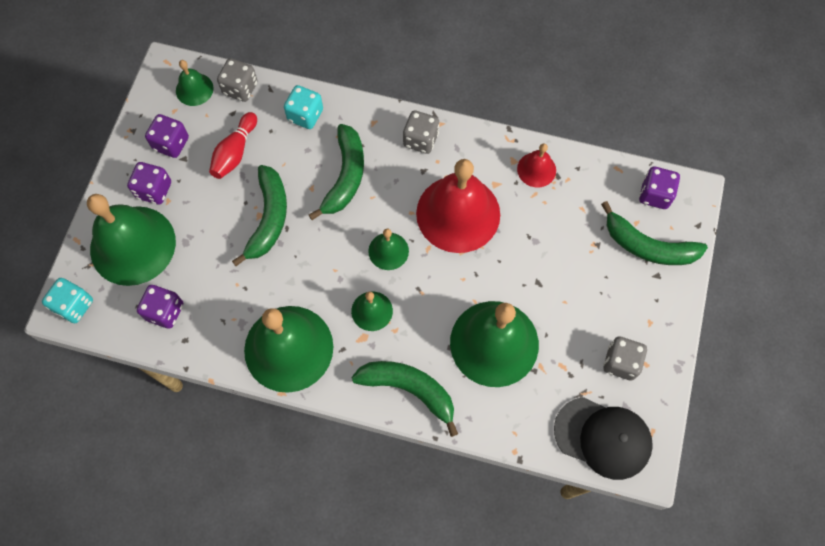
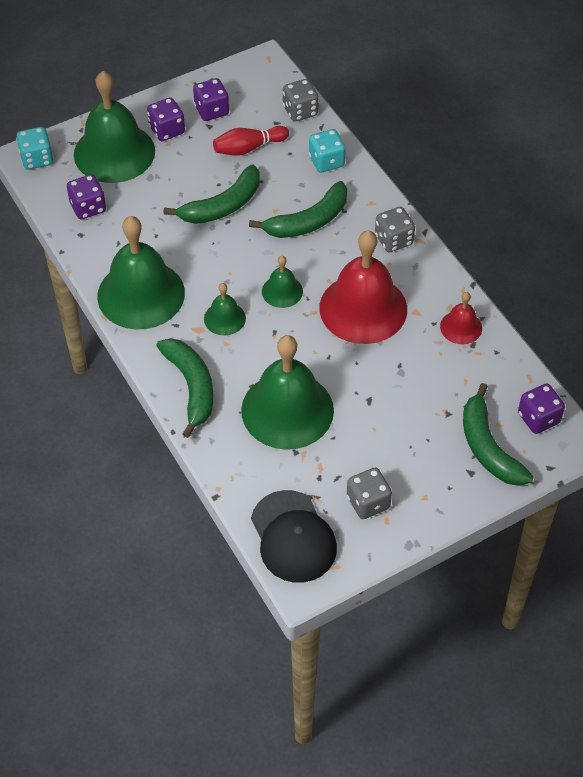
camera: 45 degrees right, 15 degrees down
green bell [176,60,214,106] -> none

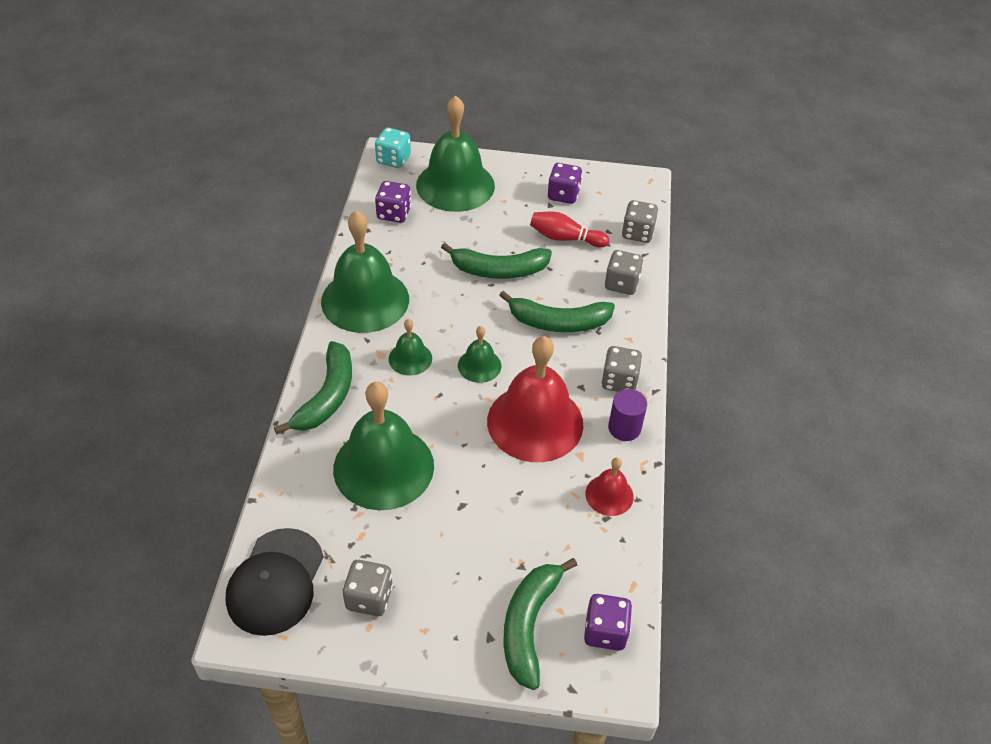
camera: 35 degrees right, 5 degrees down
purple dice [147,97,185,141] -> none
turquoise dice [309,129,346,173] -> grey dice [605,250,643,295]
none -> purple cylinder [608,389,647,441]

